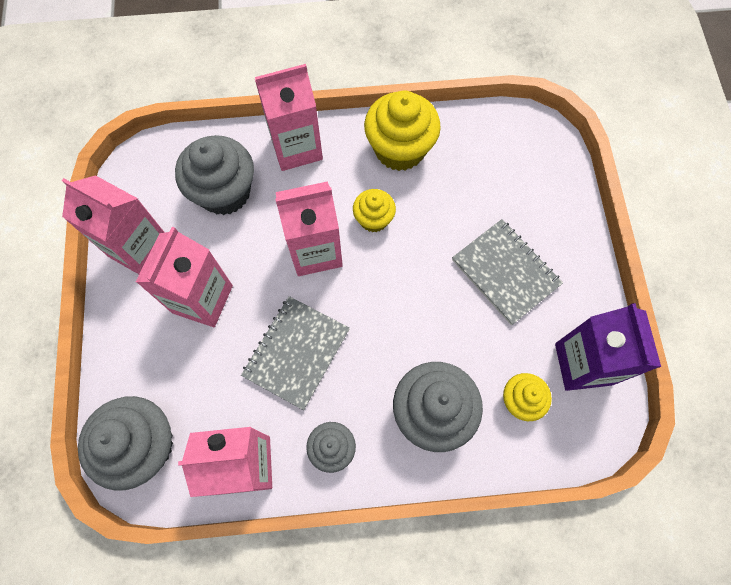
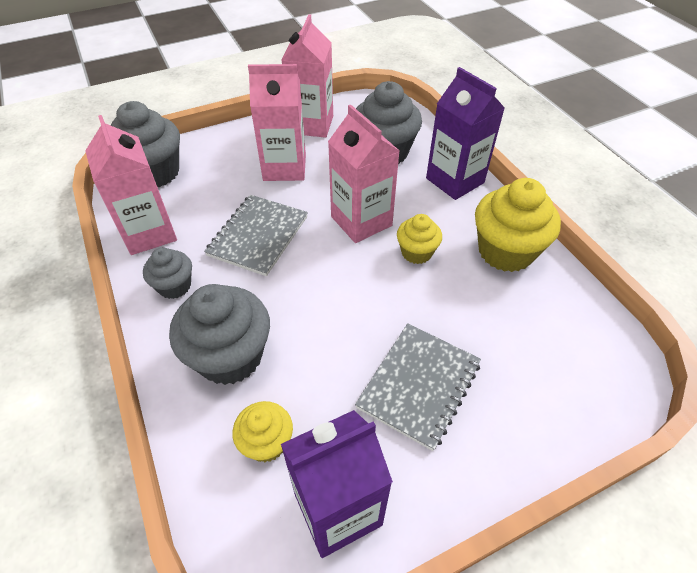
camera: 70 degrees right, 20 degrees down
grey notebook [241,296,350,410] -> grey notebook turned 75 degrees counterclockwise [204,195,308,276]
pink carton [255,64,323,171] -> purple carton [426,67,505,200]

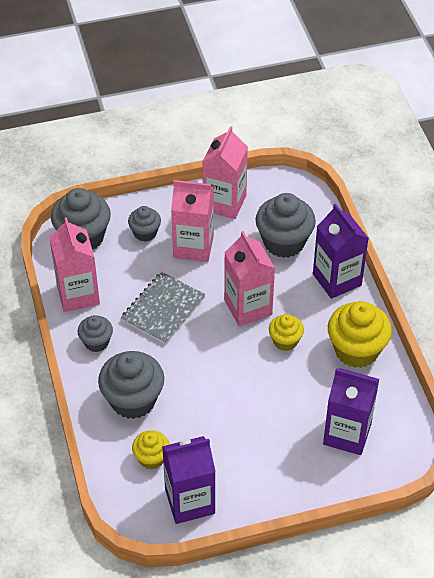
camera: 10 degrees right, 0 degrees up
grey notebook [355,323,481,451] -> none
none -> grey cupcake [128,206,161,242]
none -> purple carton [323,368,379,455]

